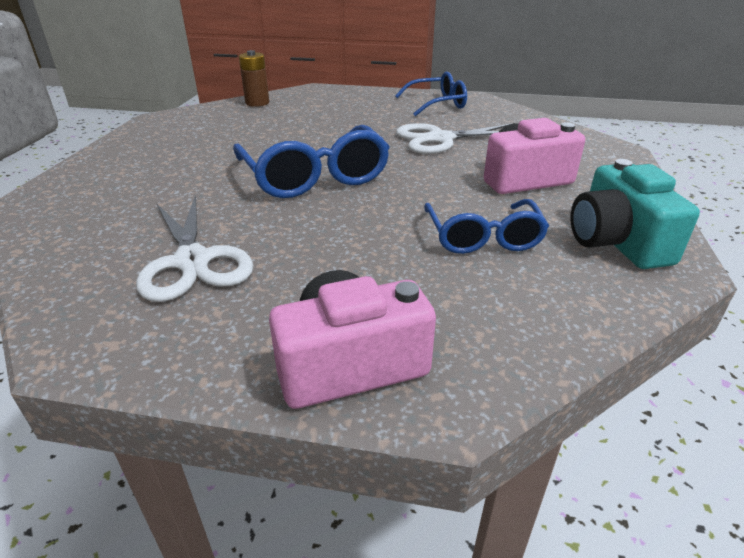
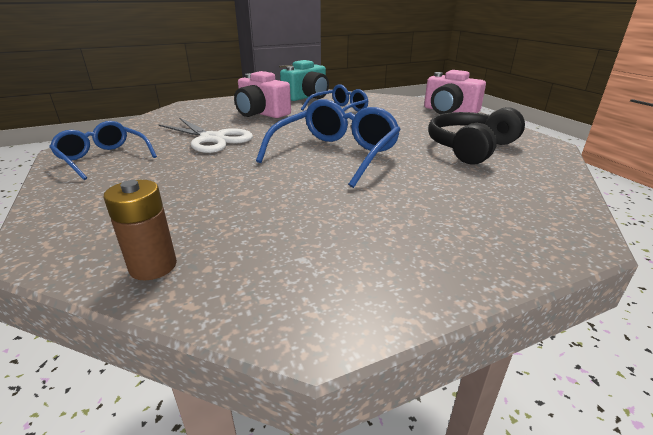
camera: 125 degrees left, 5 degrees down
white scissors [136,195,253,302] -> black headphones [428,107,525,165]

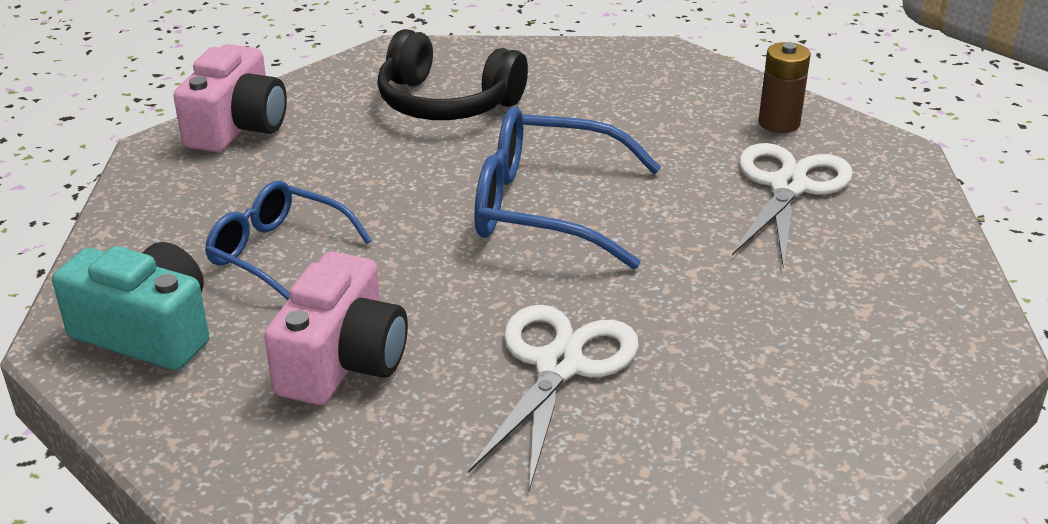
camera: 110 degrees left, 5 degrees up
blue glasses [49,121,157,180] -> none
brown battery [103,180,177,280] -> brown battery moved to [758,42,811,133]
none -> white scissors [732,143,853,268]

